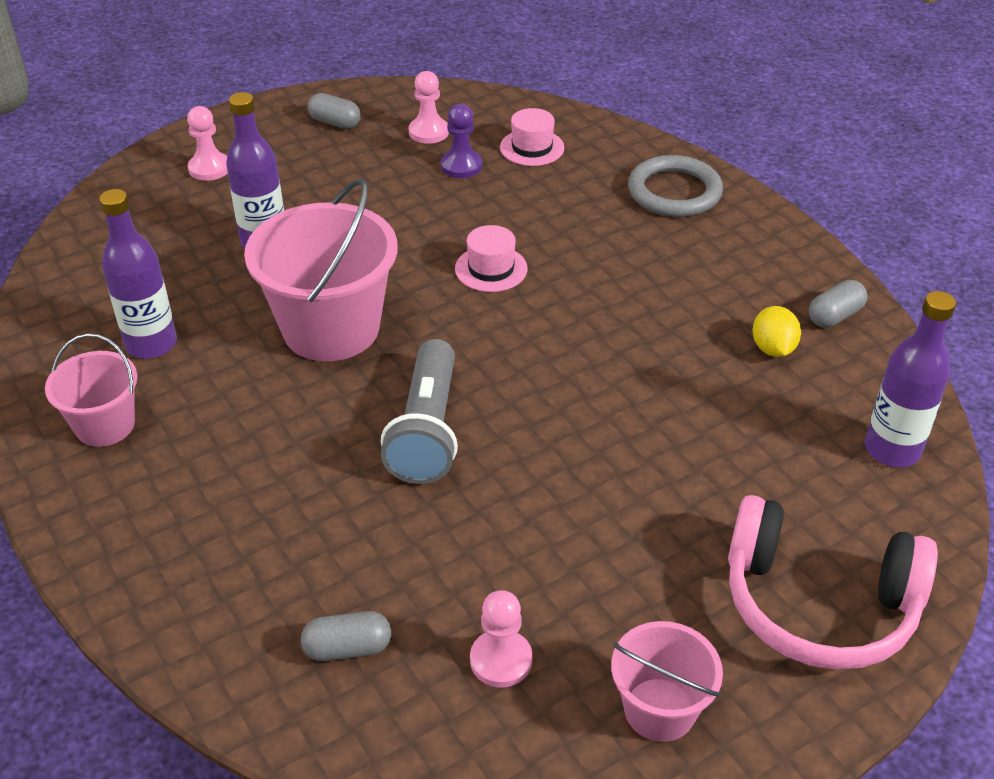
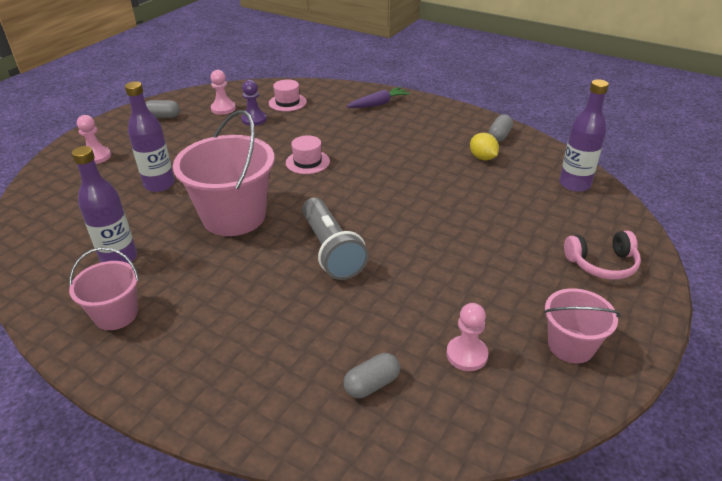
camera: 25 degrees left, 5 degrees down
grey ring [628,155,723,217] -> purple carrot [346,87,410,108]
pink headphones [728,495,938,670] -> pink headphones [564,231,641,280], size x0.59

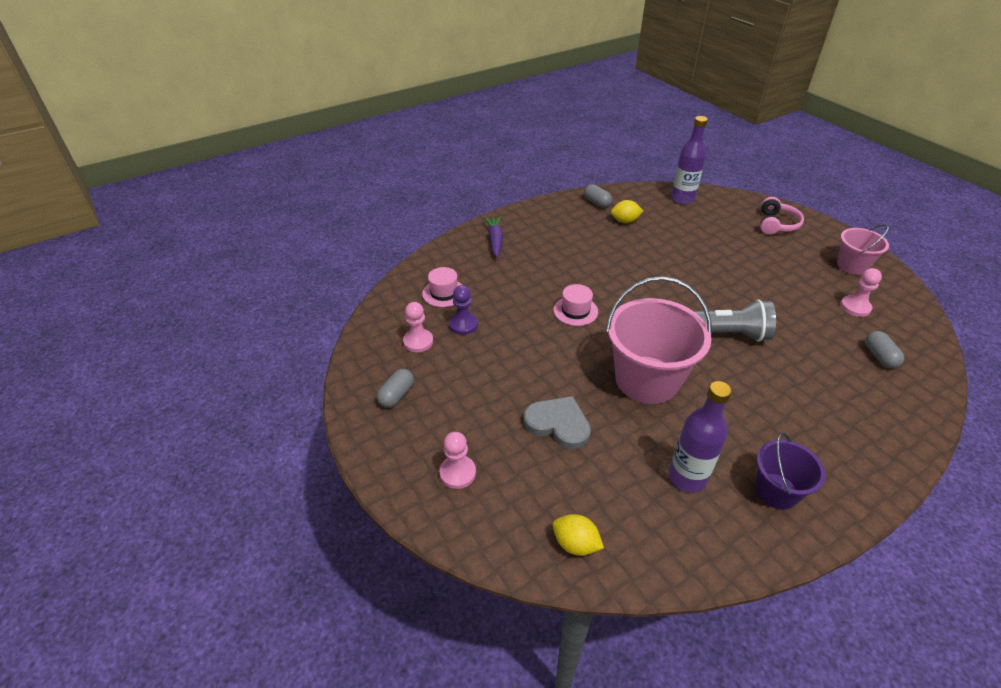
camera: 65 degrees left, 5 degrees up
pink bucket [69,248,139,330] -> purple bucket [755,432,826,510]
purple bottle [125,81,175,192] -> grey heart [523,396,591,450]
none -> yellow lemon [553,514,604,556]

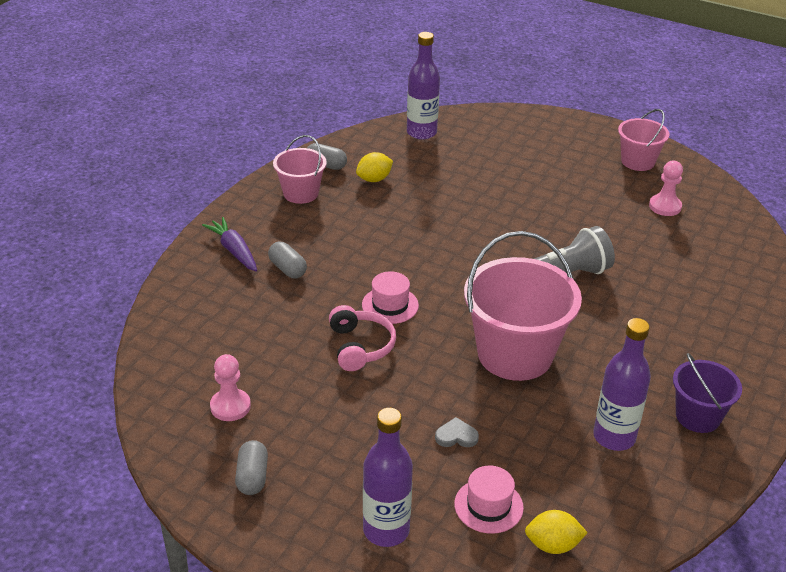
camera: 30 degrees left, 5 degrees down
pink hat [422,267,462,307] -> pink hat moved to [454,466,524,534]
pink pawn [439,432,476,489] -> purple bottle [363,408,413,547]
purple pawn [449,285,478,335] -> none
grey heart [523,396,591,450] -> grey heart [435,417,479,447], size x0.52
pink headphones [760,197,804,235] -> pink headphones moved to [329,305,396,371]
grey capsule [865,331,904,368] -> grey capsule moved to [268,241,307,278]
none -> pink bucket [273,135,327,204]

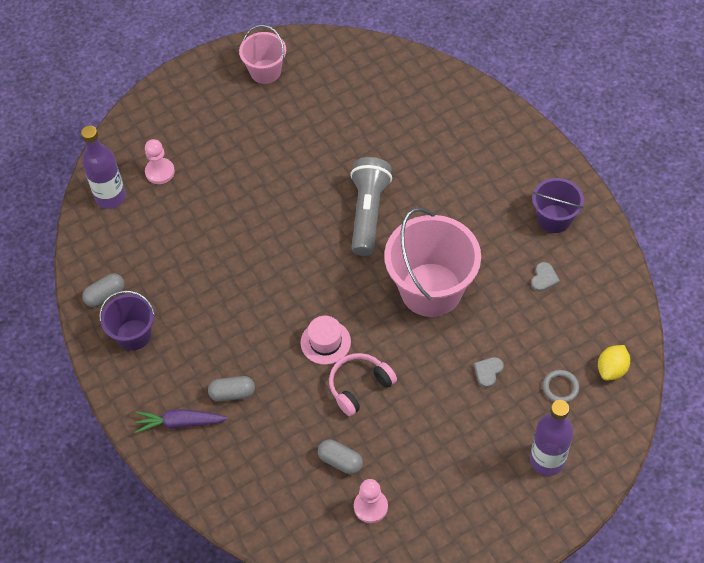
camera: 55 degrees left, 20 degrees up
grey capsule [235,440,268,495] -> grey capsule moved to [318,440,363,474]
pink bucket [273,135,327,204] -> purple bucket [100,291,155,350]
pink headphones [329,305,396,371] -> pink headphones turned 60 degrees counterclockwise [329,353,397,416]
yellow lemon [356,152,393,182] -> none
pink hat [454,466,524,534] -> grey ring [543,370,579,403]
purple bottle [593,318,651,451] -> grey heart [531,262,560,292]
pink pawn [649,161,683,216] -> pink pawn moved to [145,139,175,184]

